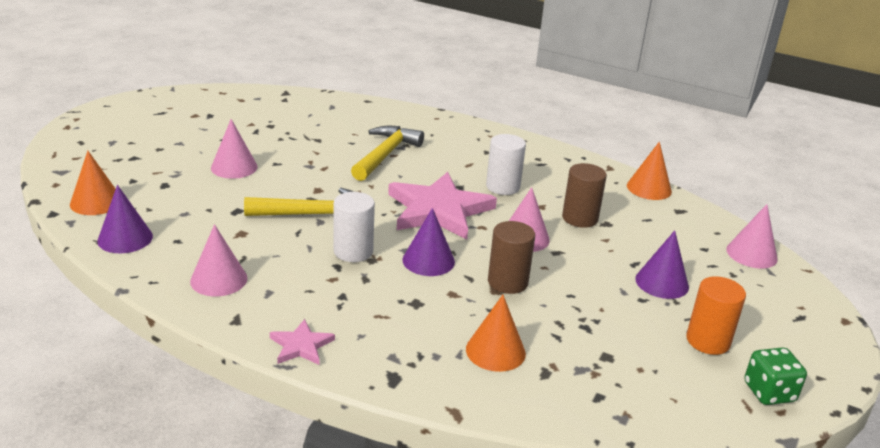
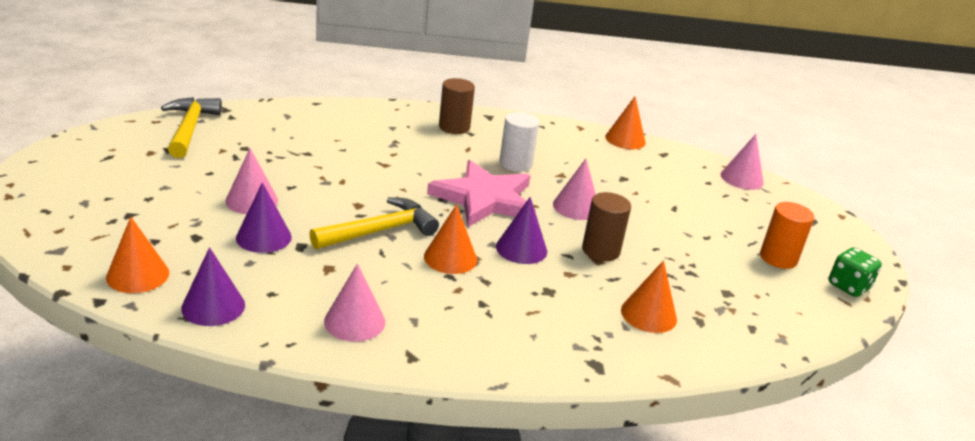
camera: 30 degrees left, 0 degrees up
pink star [270,319,335,365] -> none
white cylinder [334,192,375,262] -> orange cone [424,204,477,274]
yellow hammer [351,126,424,181] -> yellow hammer moved to [161,97,222,158]
brown cylinder [562,163,607,228] -> brown cylinder moved to [439,78,475,134]
purple cone [635,230,689,299] -> purple cone moved to [236,182,292,253]

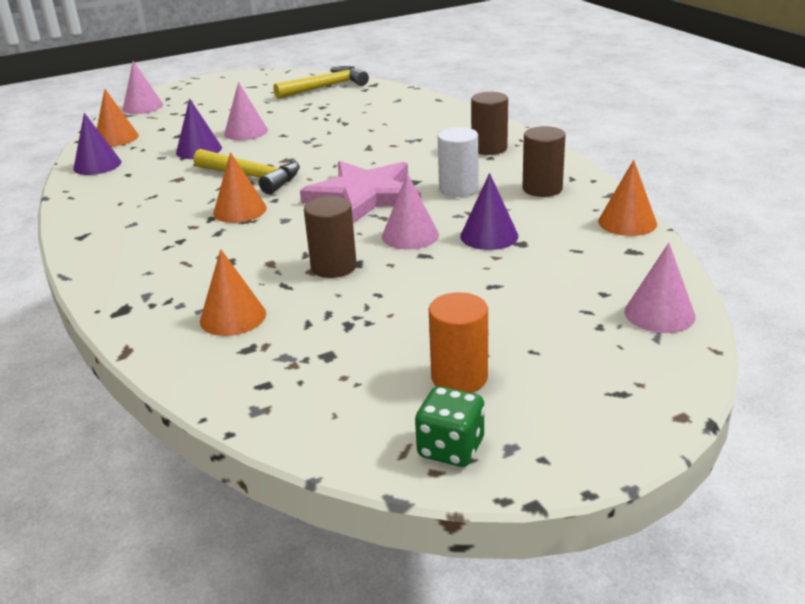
camera: 70 degrees right, 0 degrees up
pink cone [324,264,385,342] -> pink cone moved to [123,61,163,114]
purple cone [496,197,547,264] -> purple cone moved to [460,173,518,250]
none -> brown cylinder [522,126,566,197]

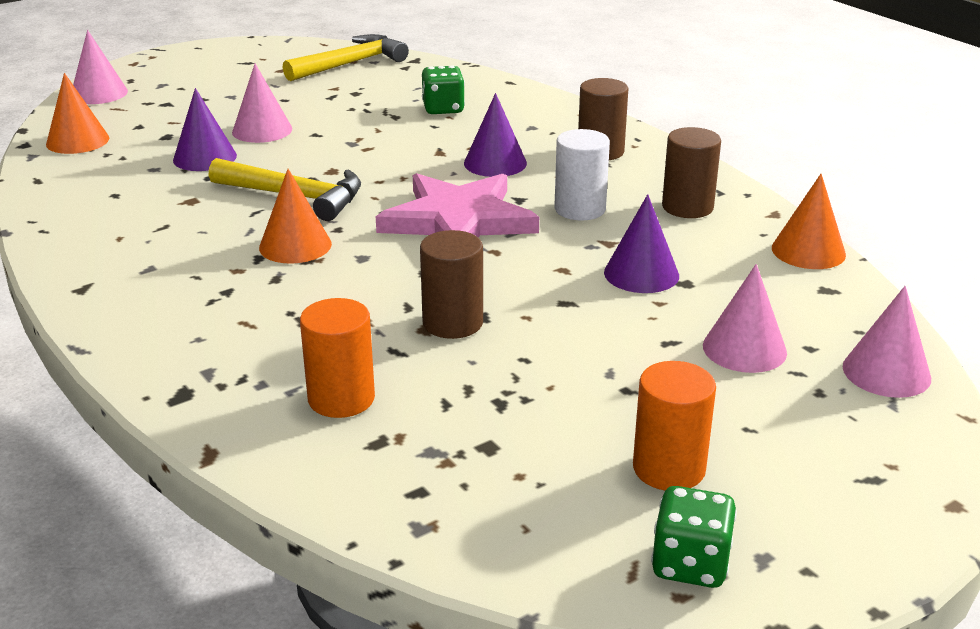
camera: 10 degrees left, 0 degrees up
purple cone [73,113,122,175] -> purple cone moved to [464,93,527,177]
orange cone [200,249,266,336] -> orange cylinder [300,298,375,418]
pink cone [382,173,439,250] -> pink cone moved to [703,264,787,373]
none -> green dice [422,65,465,114]

